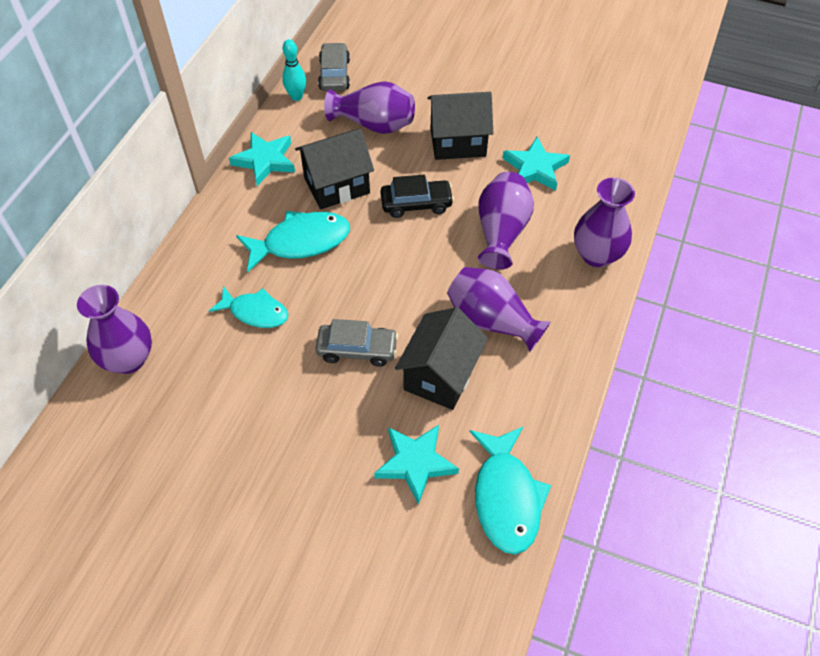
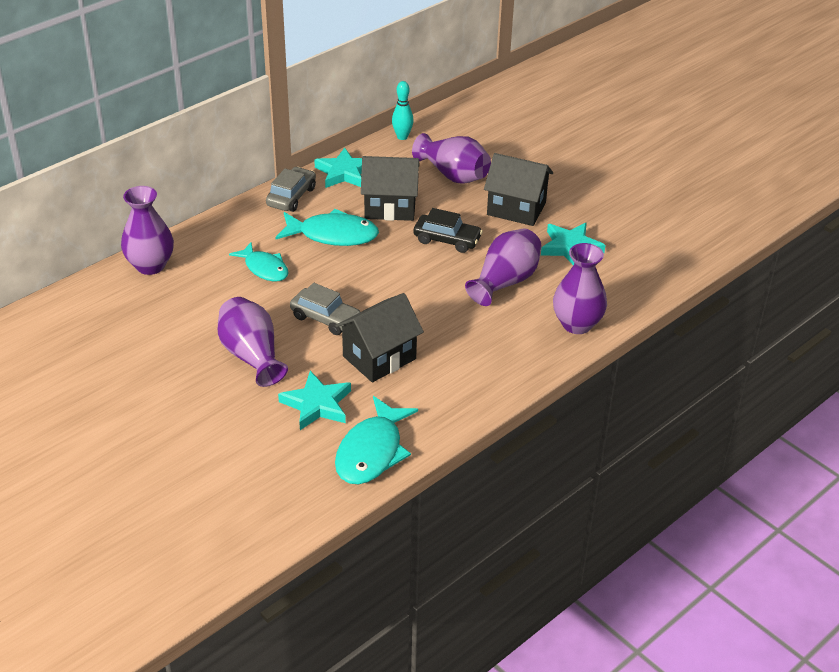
camera: 25 degrees right, 15 degrees down
grey car [318,42,350,91] -> grey car moved to [266,167,316,212]
purple vase [447,267,551,353] -> purple vase moved to [218,297,288,387]

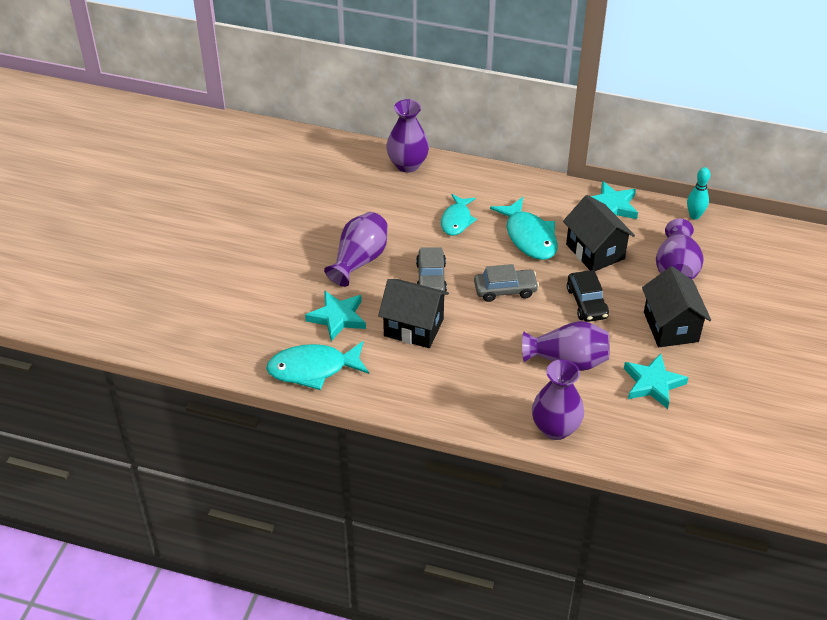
camera: 60 degrees right, 5 degrees up
grey car [266,167,316,212] -> grey car moved to [474,264,539,302]

